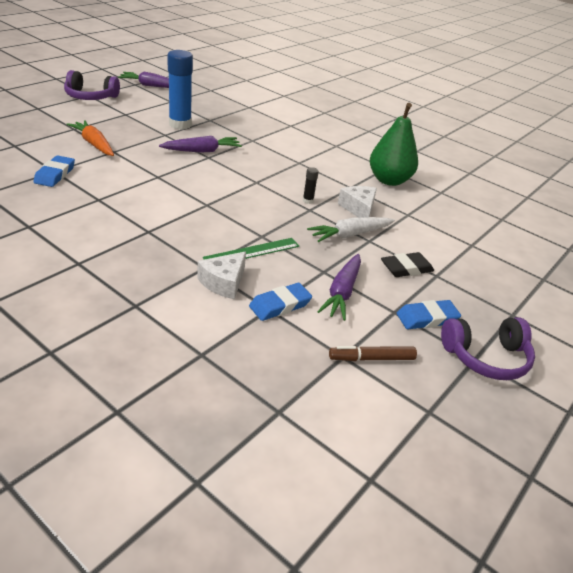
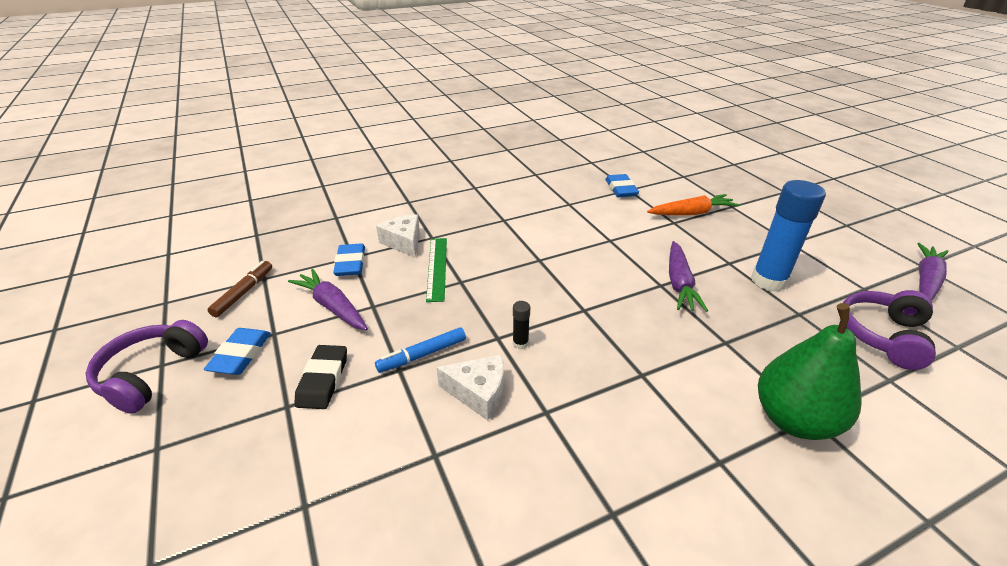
camera: 120 degrees right, 0 degrees up
blue eraser [34,155,75,187] -> blue eraser turned 45 degrees clockwise [605,174,639,197]
purple headphones [64,70,120,100] -> purple headphones moved to [843,290,936,370]
white carrot [307,217,395,242] -> blue marker [375,327,466,373]
green pear [370,103,418,186] -> green pear moved to [758,303,861,440]

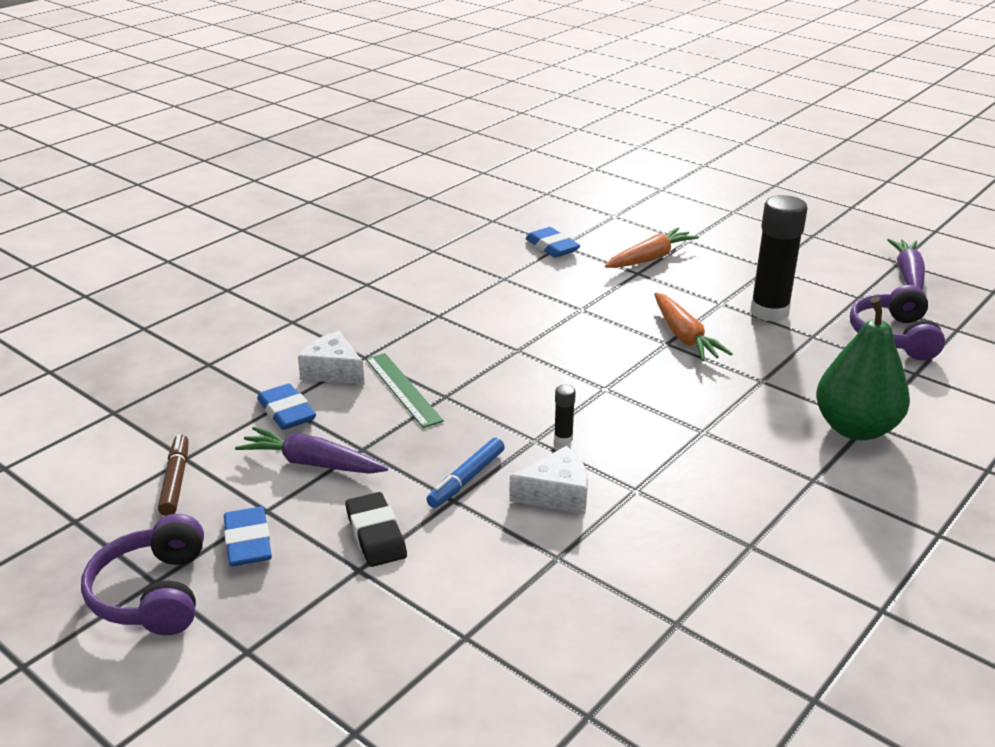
camera: 25 degrees left, 5 degrees down
purple carrot [669,241,708,312] -> orange carrot [654,293,733,361]
blue glue stick [751,180,826,292] -> black glue stick [750,195,807,322]

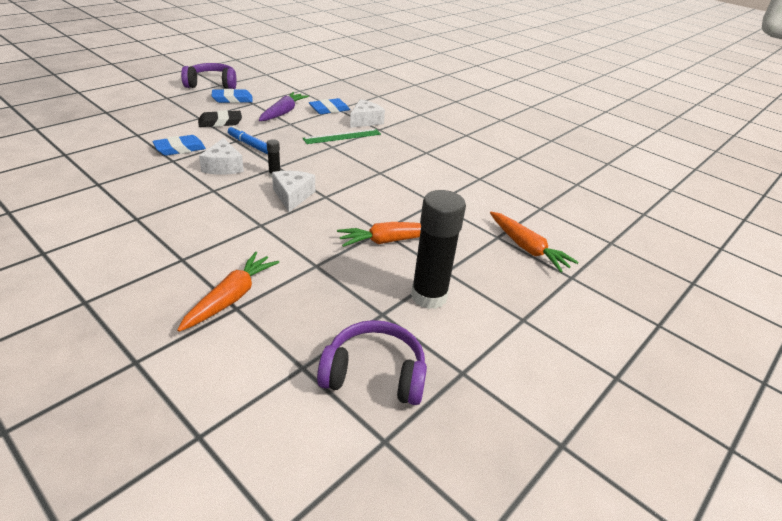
camera: 90 degrees right, 5 degrees up
brown marker [158,434,189,516] -> none
blue eraser [525,227,580,258] -> blue eraser moved to [152,135,206,156]
green pear [816,296,910,440] -> orange carrot [177,252,279,332]
purple carrot [887,239,925,290] -> none
none -> white cheese [272,171,315,212]

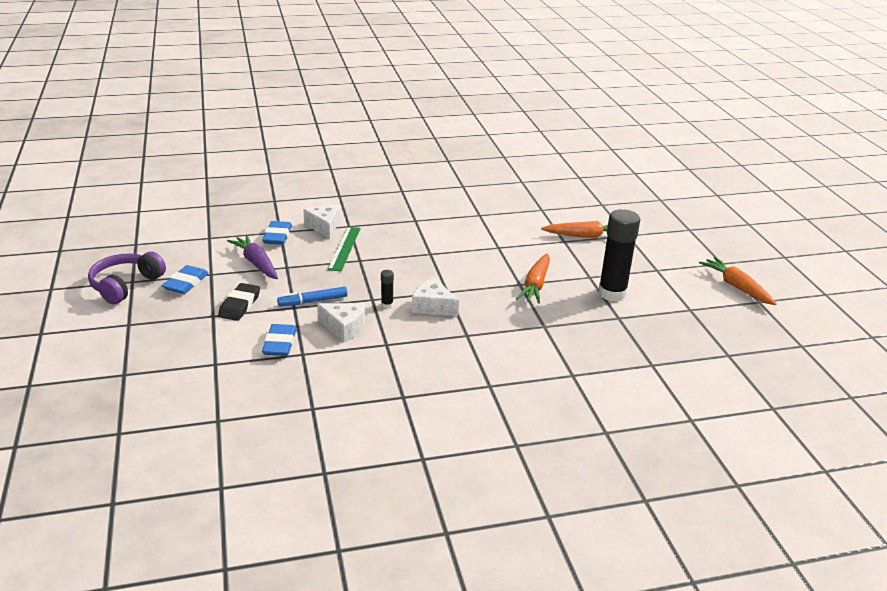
camera: 55 degrees left, 5 degrees down
orange carrot [177,252,279,332] -> orange carrot moved to [699,257,777,305]
purple headphones [317,320,427,405] -> none

